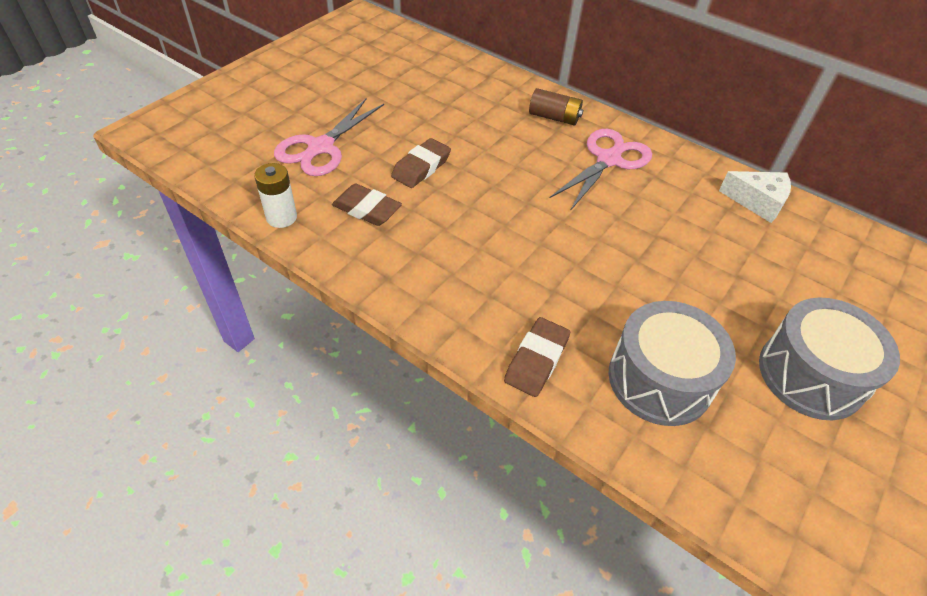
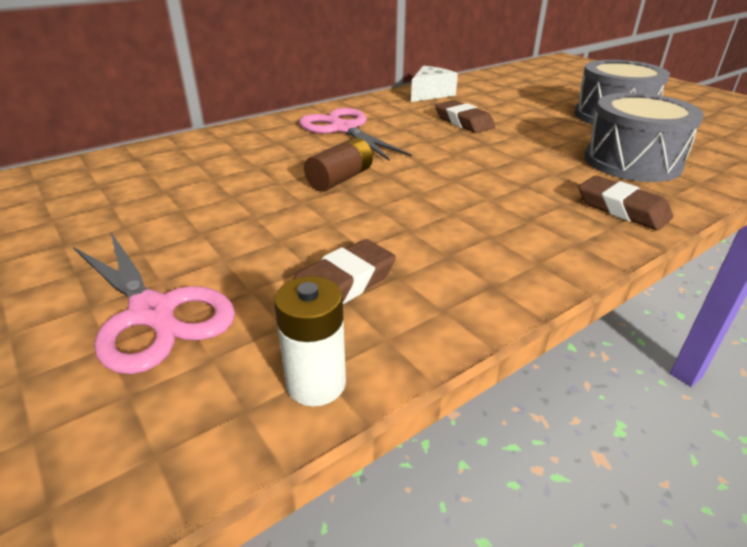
camera: 70 degrees left, 15 degrees down
brown eraser [391,138,451,188] -> brown eraser moved to [435,100,495,133]
brown battery [529,88,583,125] -> brown battery moved to [304,138,373,192]

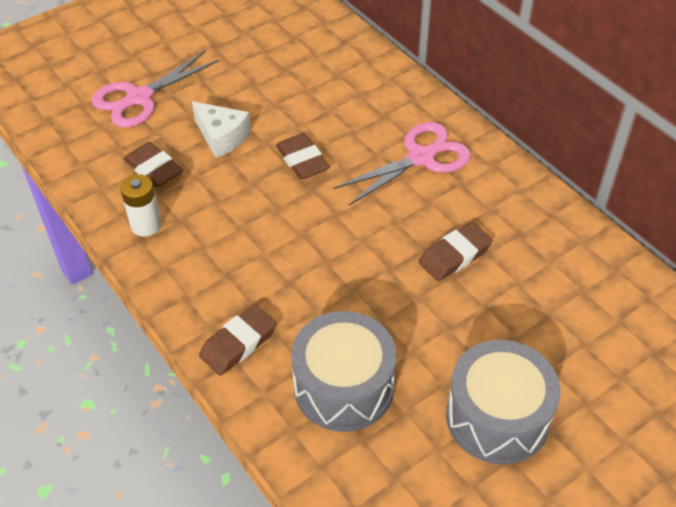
camera: 90 degrees right, 15 degrees up
white battery [274,276,346,406] -> white battery moved to [120,174,161,237]
brown battery [304,138,373,192] -> brown eraser [276,133,330,180]
white cheese [411,66,458,102] -> white cheese moved to [192,102,251,158]

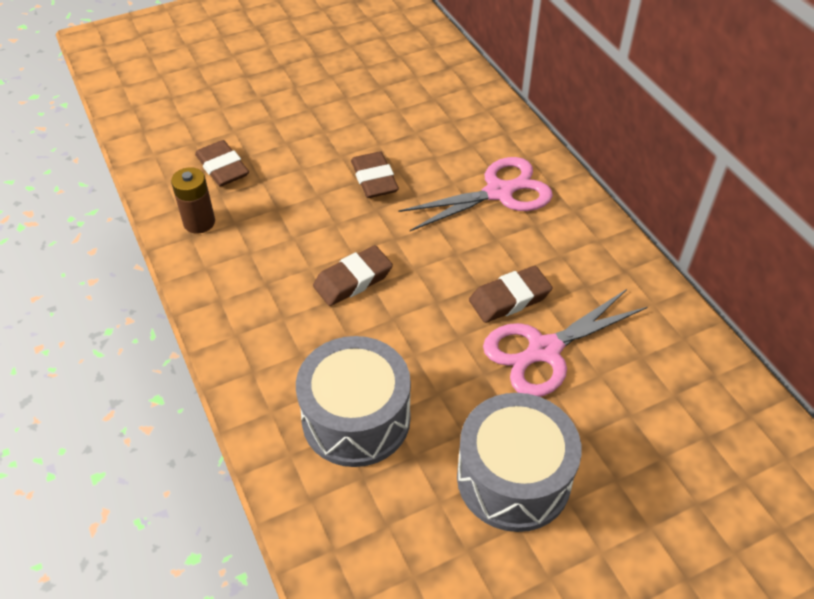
camera: 10 degrees right, 0 degrees up
pink scissors [92,51,219,128] -> pink scissors moved to [483,289,648,397]
white battery [120,174,161,237] -> brown battery [171,167,215,234]
white cheese [192,102,251,158] -> none
brown eraser [199,305,276,376] -> brown eraser moved to [313,245,393,306]

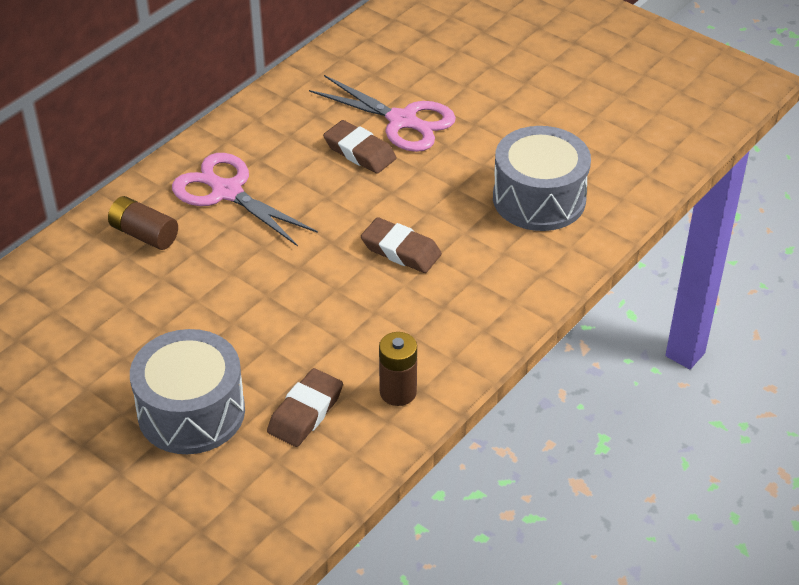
camera: 115 degrees left, 5 degrees down
brown eraser [351,151,399,198] -> none
grey drum [457,393,582,532] -> grey drum moved to [130,329,245,454]
none -> brown battery [108,196,178,250]

